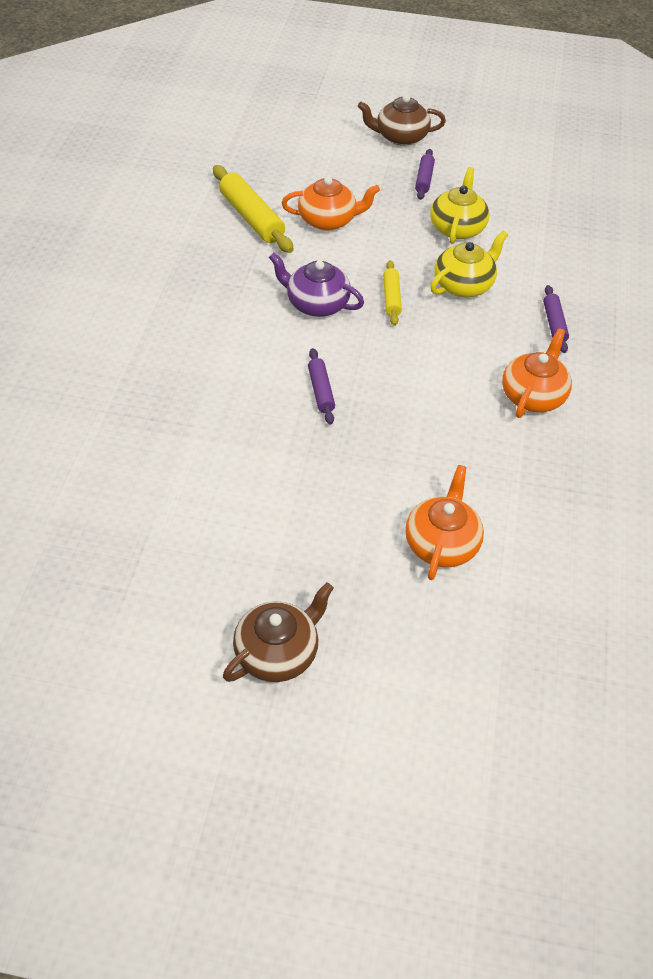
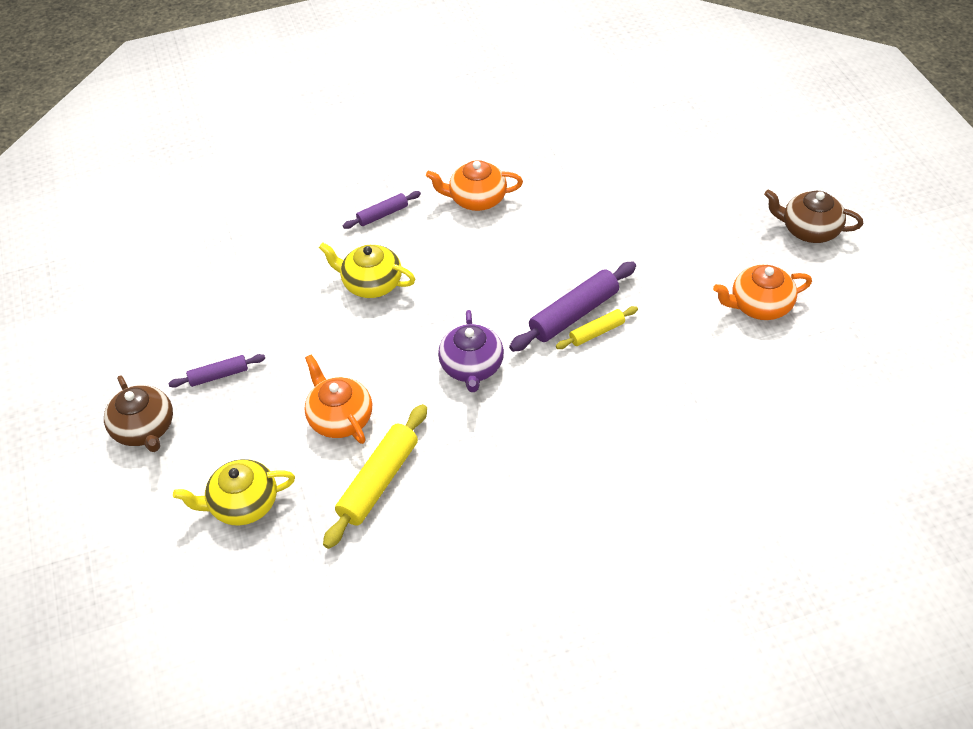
camera: 115 degrees left, 0 degrees up
purple rolling pin [308,348,335,425] -> purple rolling pin [509,261,636,352], size x1.75
yellow rolling pin [383,260,402,326] -> yellow rolling pin moved to [556,306,638,349]
orange teapot [405,465,484,580] -> orange teapot moved to [713,265,812,320]
yellow teapot [430,167,489,244] -> yellow teapot moved to [173,459,295,526]

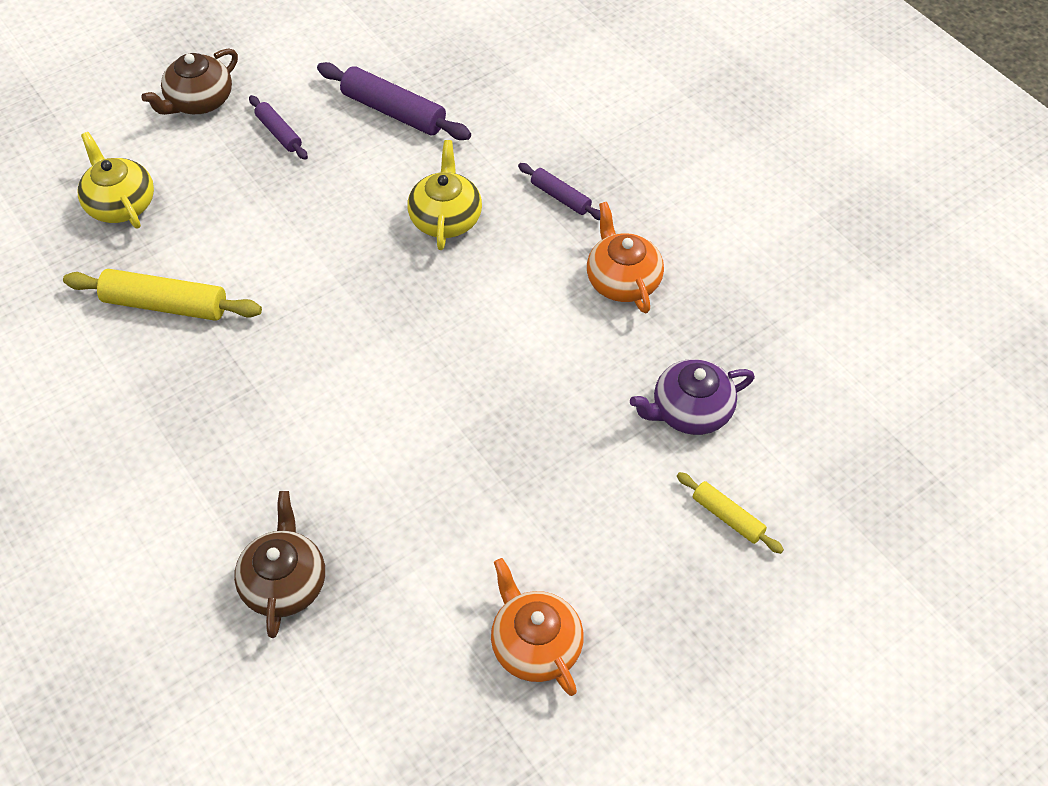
camera: 70 degrees right, 5 degrees up
orange teapot [304,354,372,444] -> none
purple teapot [438,310,504,392] -> purple teapot moved to [630,359,755,435]
purple rolling pin [509,261,636,352] -> purple rolling pin moved to [317,62,471,140]
yellow rolling pin [556,306,638,349] -> yellow rolling pin moved to [677,472,784,554]
brown teapot [764,190,863,243] -> brown teapot moved to [234,491,325,638]

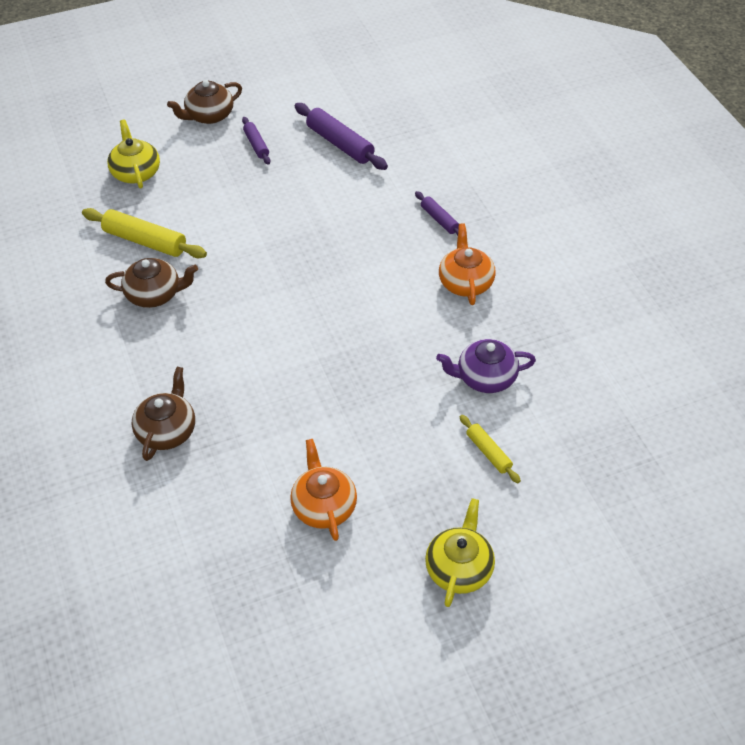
camera: 15 degrees right, 5 degrees down
yellow teapot [407,140,482,250] -> yellow teapot moved to [425,498,495,607]
none -> brown teapot [105,258,198,308]

